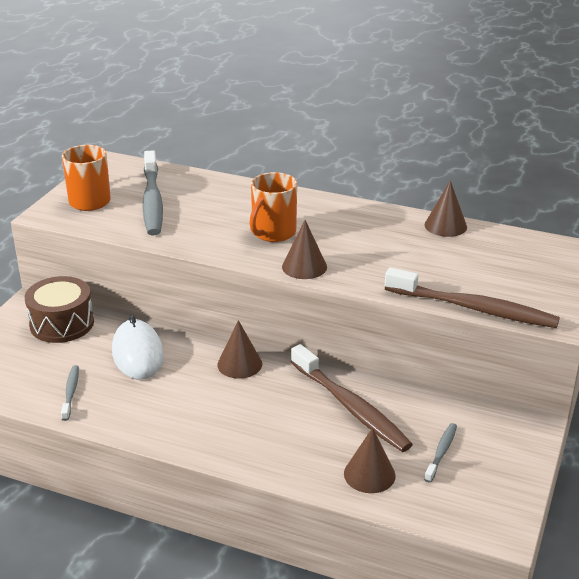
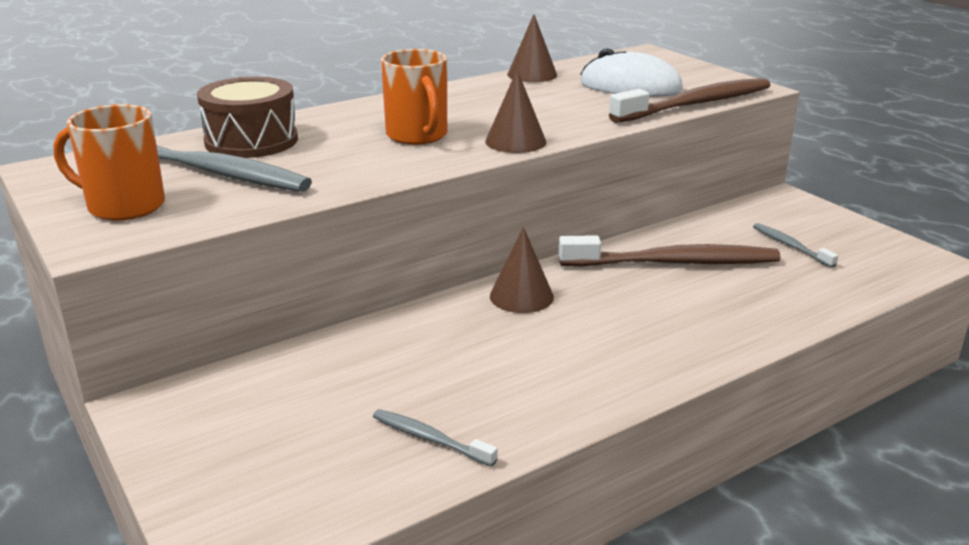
camera: 55 degrees left, 5 degrees down
brown drum [25,276,94,343] -> brown drum moved to [197,77,298,158]
white mouse [112,315,164,379] -> white mouse moved to [580,48,683,97]
brown cone [344,427,396,493] -> none

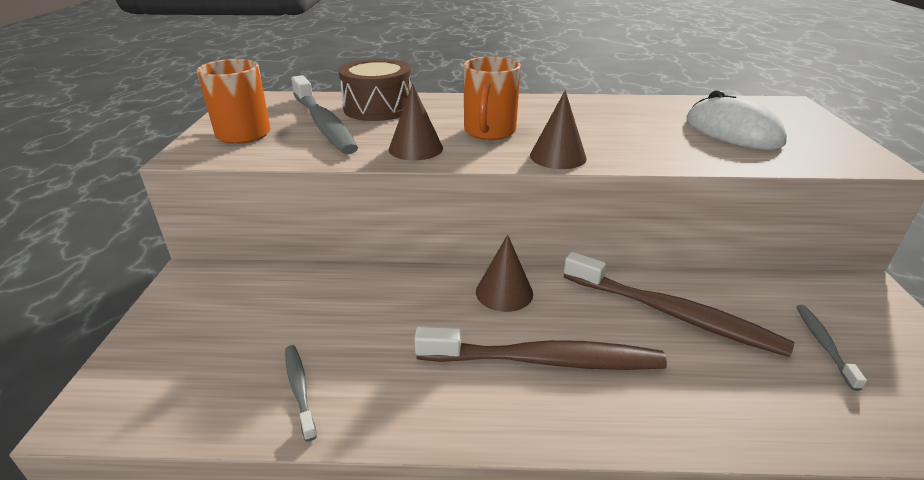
camera: 35 degrees right, 5 degrees up
brown cone [507,14,557,82] -> brown cone moved to [389,84,443,160]
brown toothbrush [609,78,771,123] -> brown toothbrush moved to [414,327,667,370]

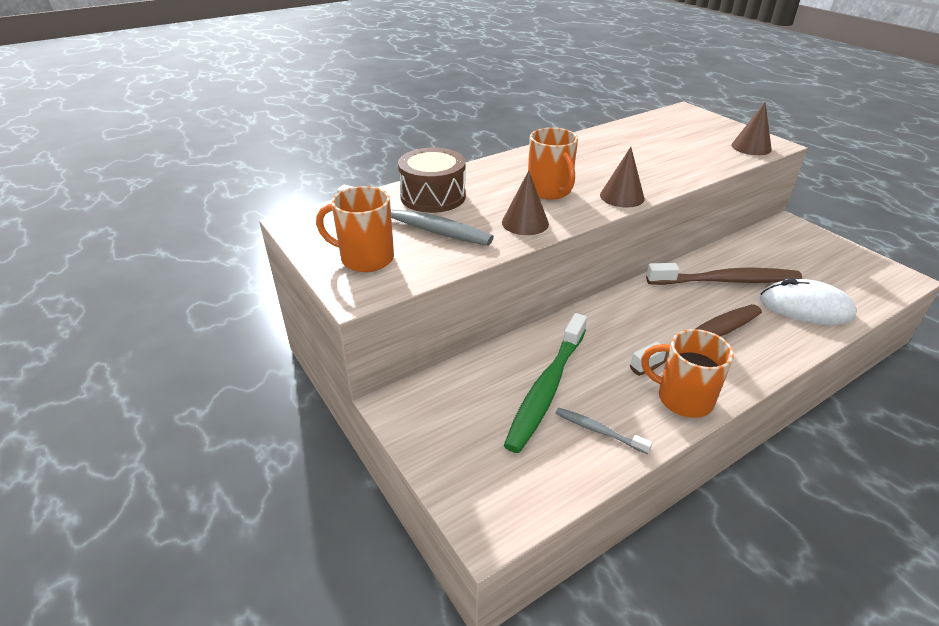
camera: 35 degrees left, 5 degrees up
brown cone [476,235,533,312] -> brown cone moved to [731,103,772,155]
white mouse [687,90,787,150] -> white mouse moved to [760,278,857,325]
grey toothbrush [796,305,867,391] -> none
none -> green toothbrush [504,313,587,453]
none -> orange mug [641,329,734,418]

